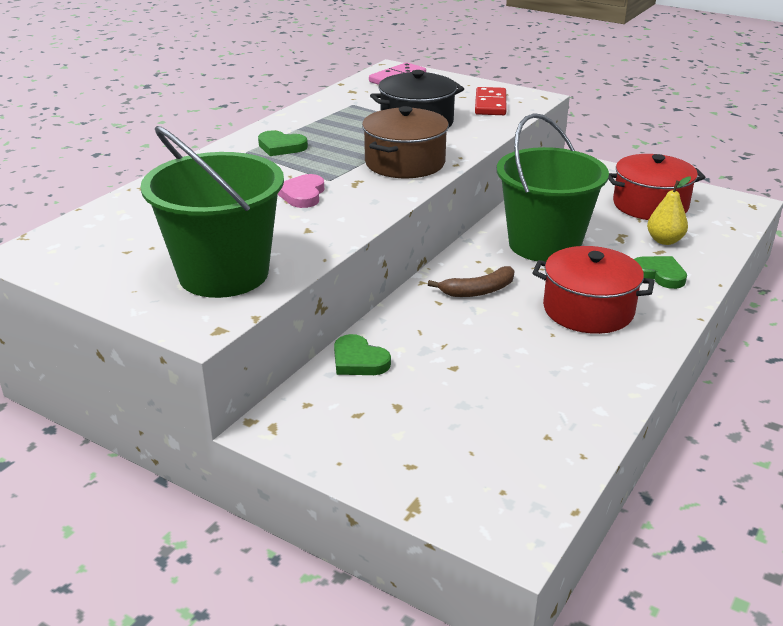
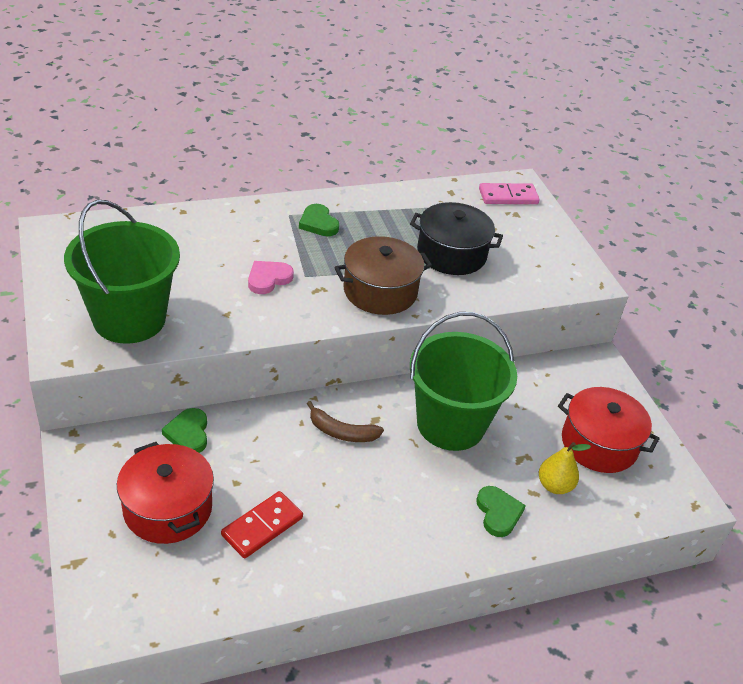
camera: 35 degrees right, 10 degrees up
red domino [475,87,506,115] -> red domino moved to [221,491,303,558]
red pot [532,246,655,334] -> red pot moved to [117,442,214,544]

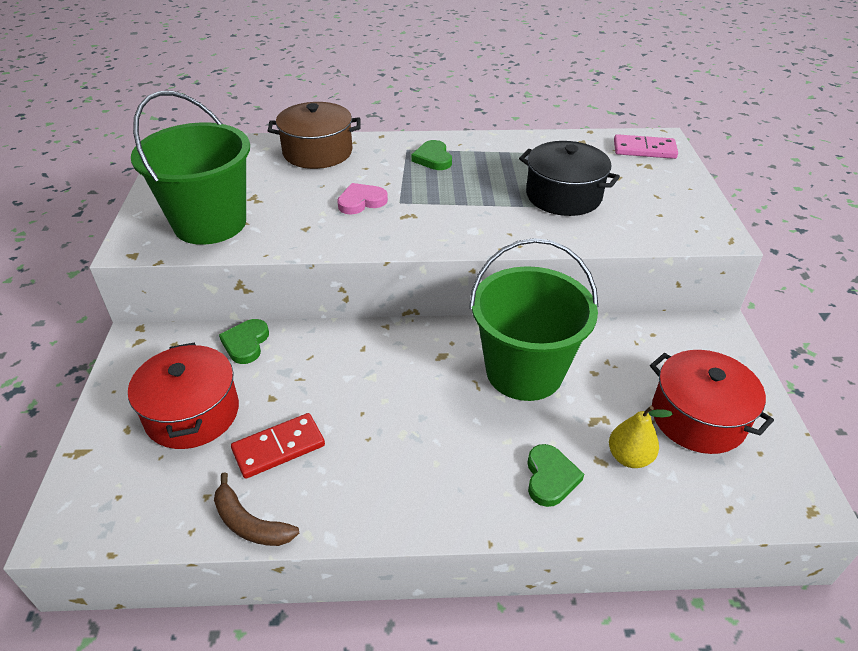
camera: 20 degrees right, 0 degrees up
brown banana [307,401,384,442] -> brown banana moved to [214,472,299,546]
brown pot [334,236,432,315] -> brown pot moved to [268,102,361,169]

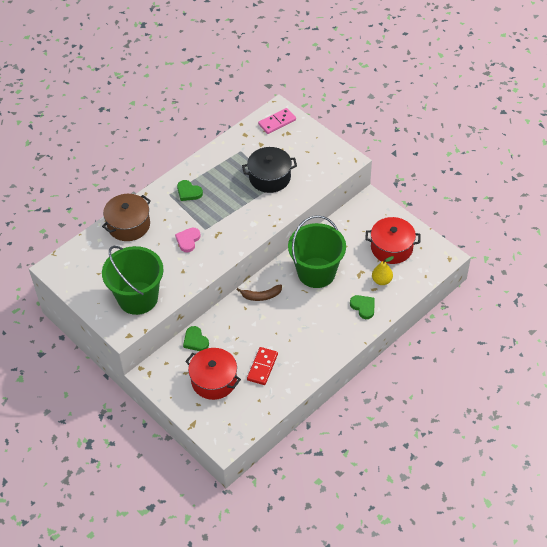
camera: 40 degrees left, 10 degrees up
brown banana [214,472,299,546] -> brown banana moved to [237,284,282,301]

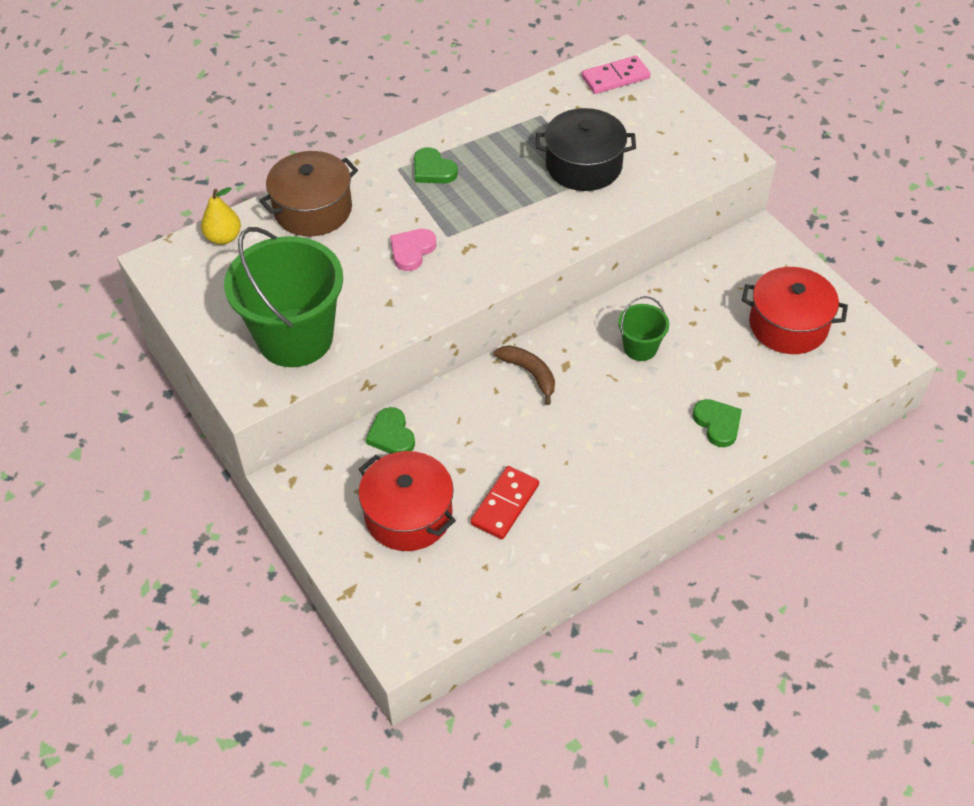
camera: 10 degrees right, 0 degrees up
brown banana [237,284,282,301] -> brown banana turned 135 degrees counterclockwise [494,345,555,405]
green bucket [288,215,346,288] -> green bucket [618,296,669,361], size x0.47
yellow pear [372,256,394,285] -> yellow pear moved to [201,187,241,245]

